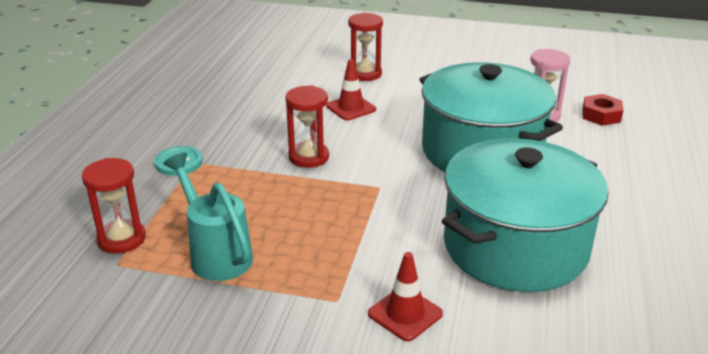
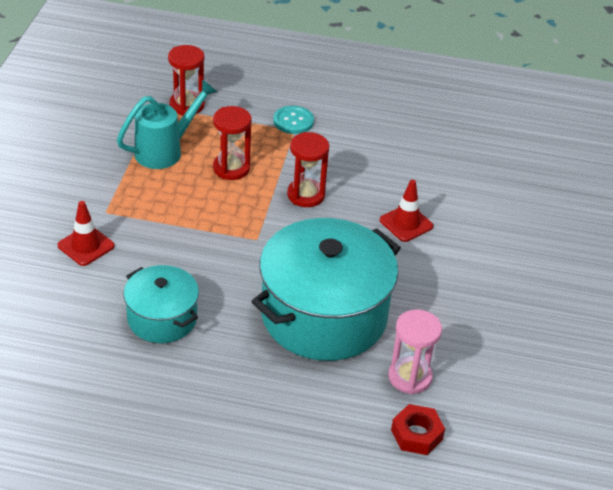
camera: 85 degrees right, 10 degrees up
red hourglass [348,13,383,81] -> red hourglass moved to [213,106,252,180]
turquoise pot [442,138,608,292] -> turquoise pot [123,265,199,343], size x0.54

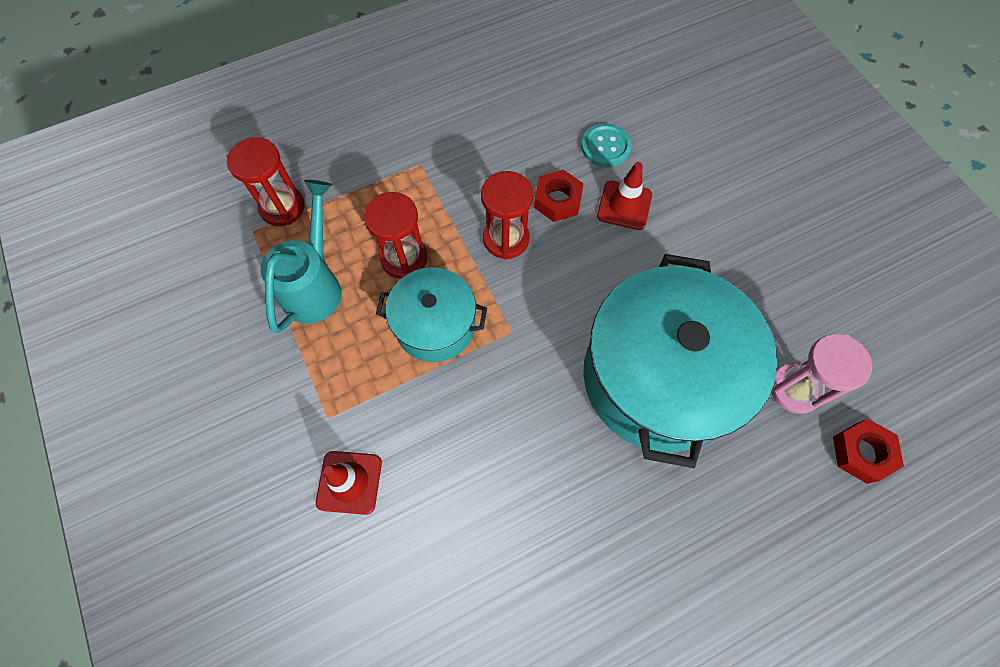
camera: 35 degrees left, 25 degrees up
turquoise pot [123,265,199,343] -> turquoise pot moved to [376,267,487,362]
turquoise button [273,106,314,134] -> turquoise button moved to [581,123,632,167]
none -> red nut [534,170,584,222]

